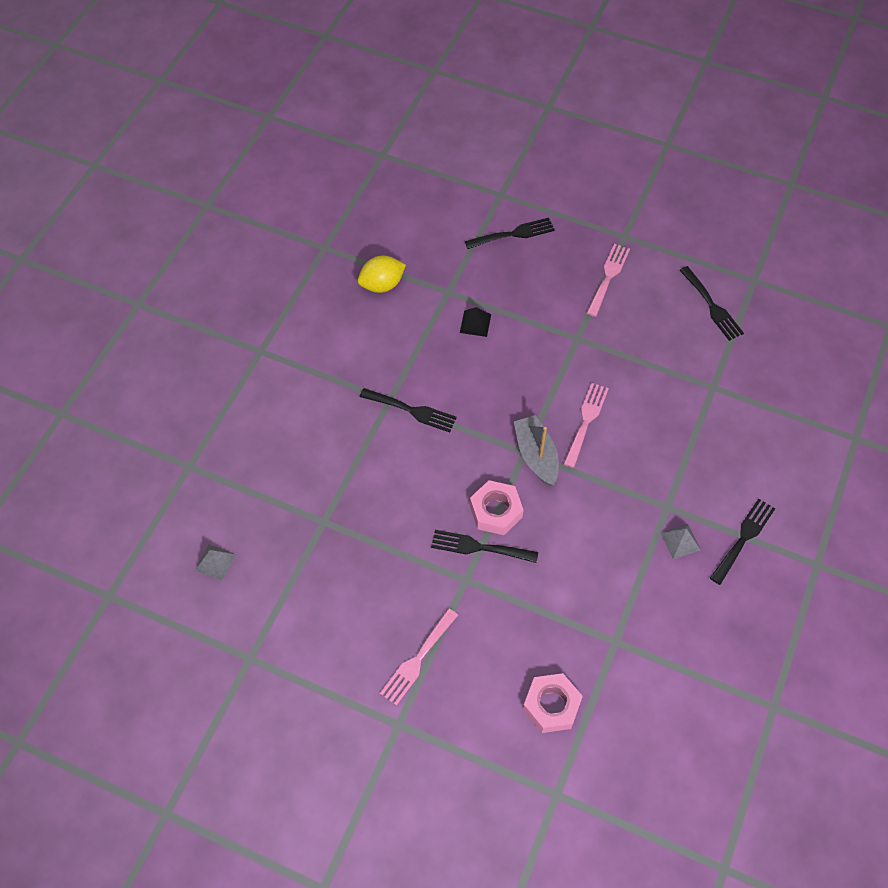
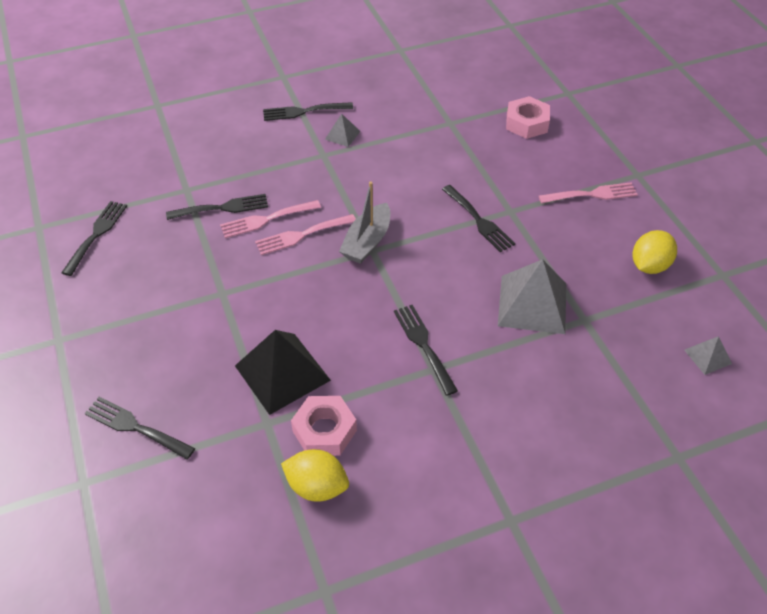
camera: 135 degrees left, 10 degrees down
black pyramid [460,307,491,337] -> black pyramid [235,330,331,415], size x2.07
pink nut [470,480,523,535] -> pink nut moved to [291,396,357,456]
pink fork [587,244,630,317] -> pink fork moved to [220,200,321,238]
none -> black fork [166,194,268,220]
none -> grey pyramid [498,259,566,334]
none -> yellow lemon [633,230,677,274]

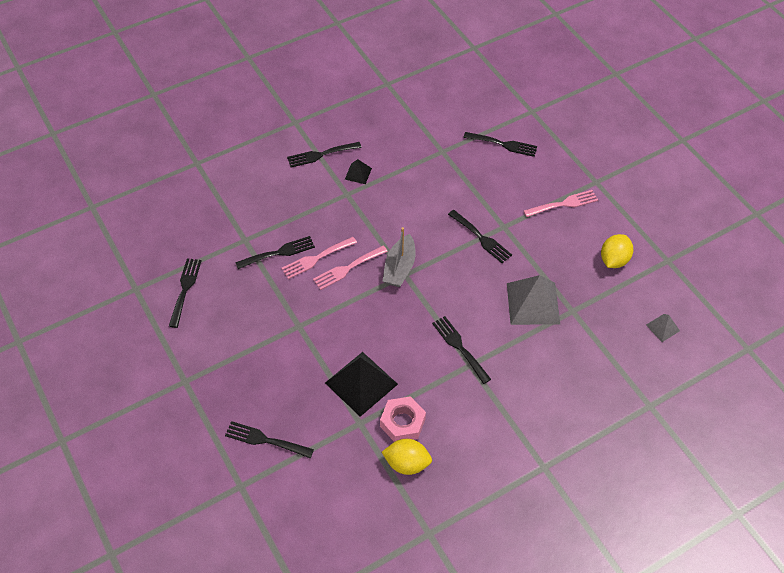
camera: 10 degrees left, 5 degrees up
grey pyramid [325,114,360,147] -> black pyramid [345,159,372,184]
pink nut [506,96,550,139] -> black fork [463,132,537,157]

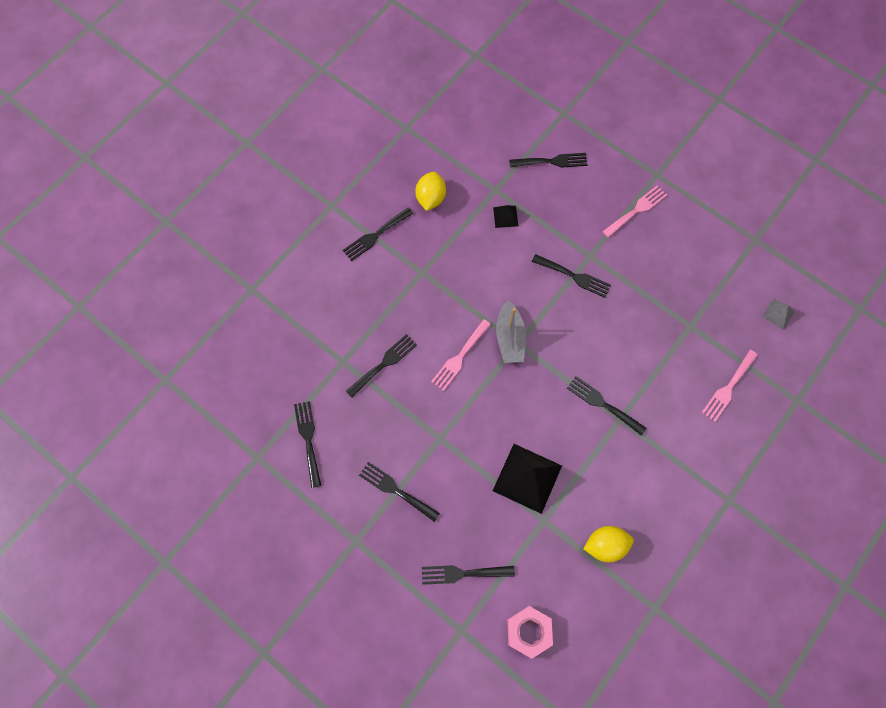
camera: 20 degrees left, 15 degrees up
pink fork [281,237,357,279] -> pink fork moved to [701,350,758,422]
black pyramid [345,159,372,184] -> black pyramid moved to [493,205,518,228]
pink nut [380,396,426,442] -> pink nut moved to [507,606,553,659]
grey pyramid [507,275,560,325] -> none
yellow lemon [601,234,633,268] -> yellow lemon moved to [416,172,446,211]
none -> black fork [359,462,440,522]

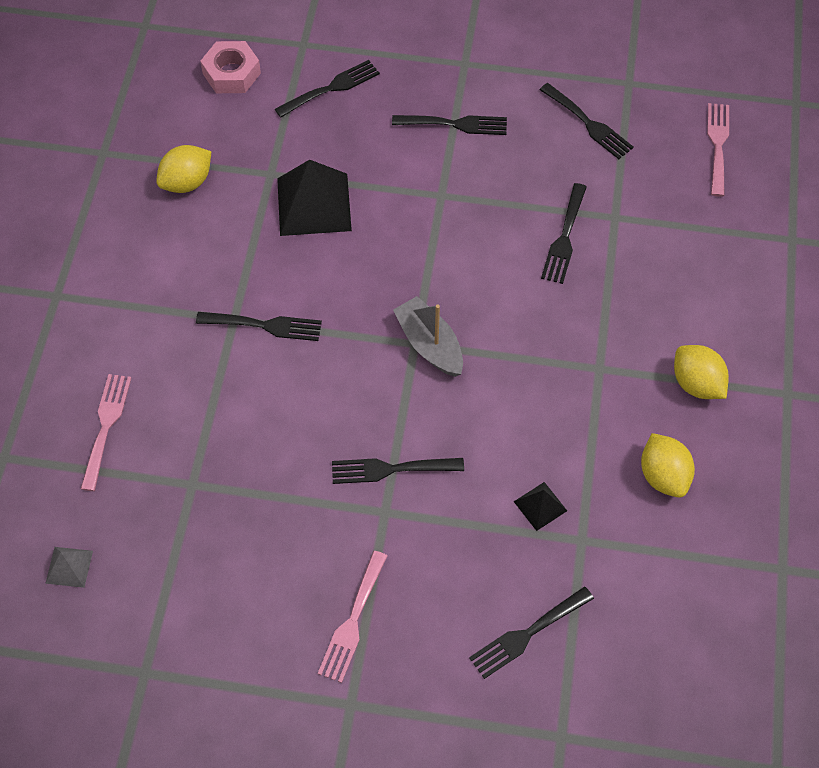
camera: 150 degrees right, 10 degrees down
black fork [343,207,414,261] -> yellow lemon [674,345,729,399]
pink fork [431,319,491,391] -> pink fork moved to [707,103,729,197]

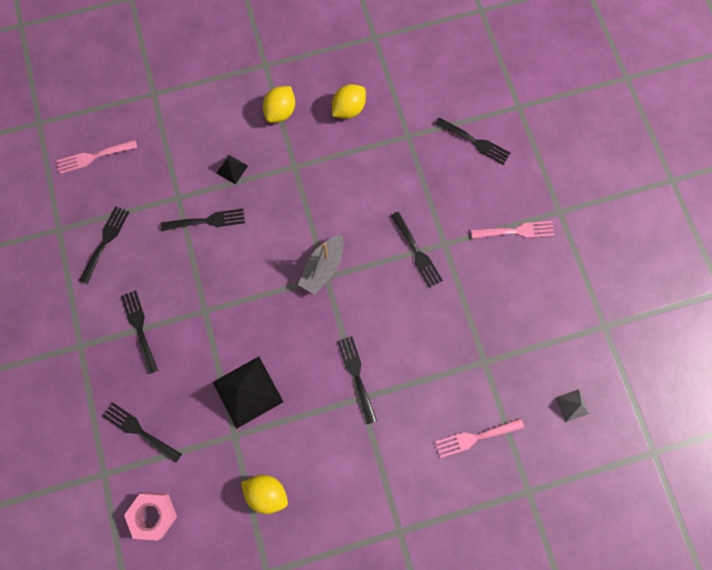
camera: 115 degrees left, 15 degrees up
black pyramid [514,482,567,531] -> black pyramid moved to [216,155,248,184]

